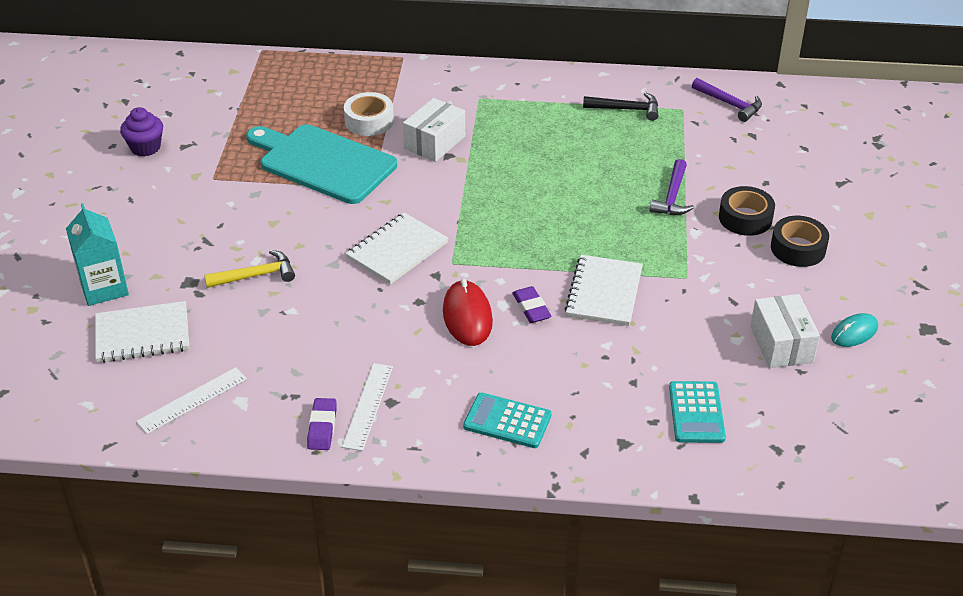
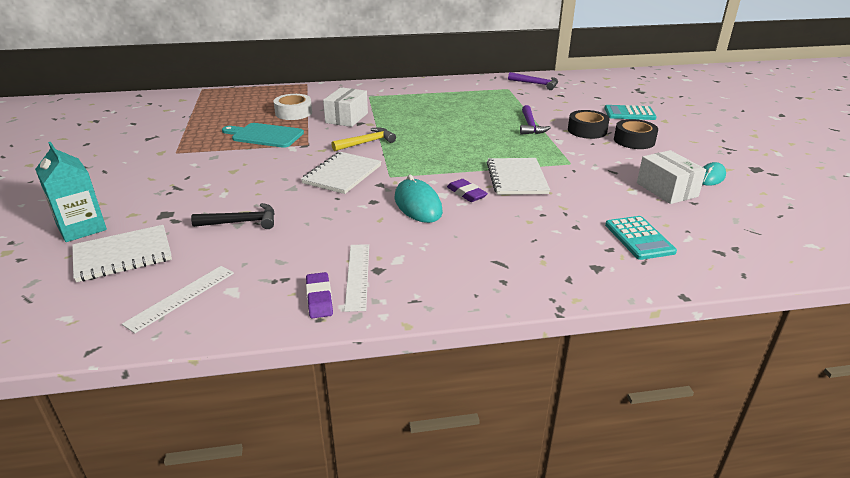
camera: 15 degrees left, 10 degrees down
purple cupcake [120,107,163,157] -> none
yellow hammer [204,250,295,288] -> yellow hammer moved to [331,127,396,151]
turquoise cutting board [246,124,397,204] -> turquoise cutting board [222,123,304,148], size x0.66
red mouse [443,279,493,346] -> turquoise mouse [395,174,443,223]
turquoise calculator [463,393,552,448] -> turquoise calculator moved to [604,105,657,120]
black hammer [583,92,658,121] -> black hammer moved to [191,203,275,229]

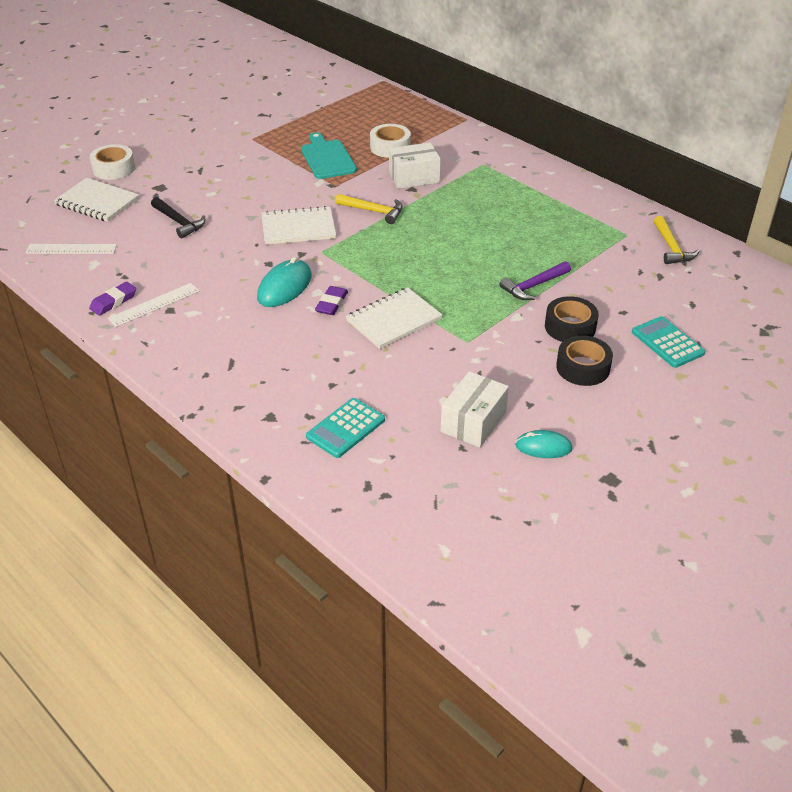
camera: 55 degrees right, 10 degrees up
turquoise carton [35,142,107,242] -> white tape [89,144,135,180]
purple hammer [508,72,558,90] -> yellow hammer [654,216,700,264]

